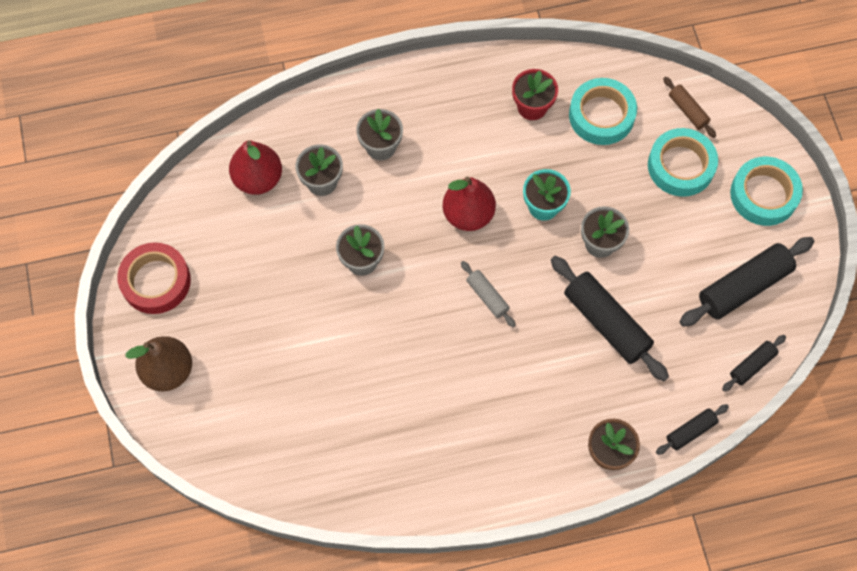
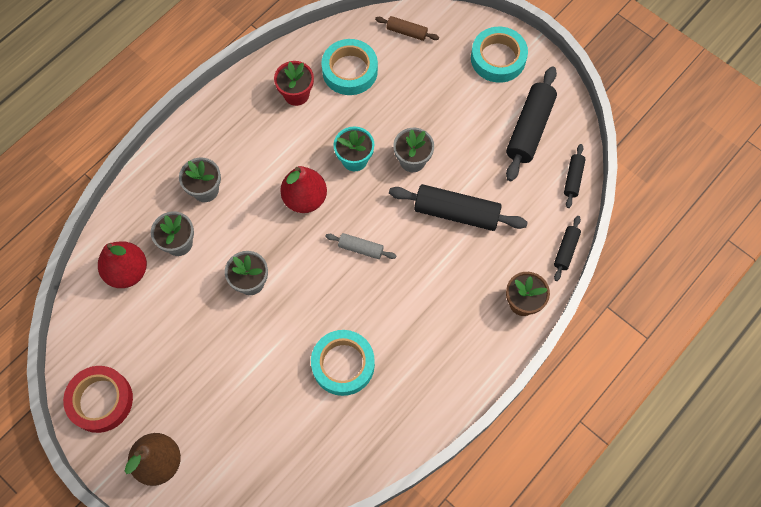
camera: 35 degrees left, 0 degrees up
turquoise tape [648,128,718,197] -> turquoise tape moved to [311,330,375,396]

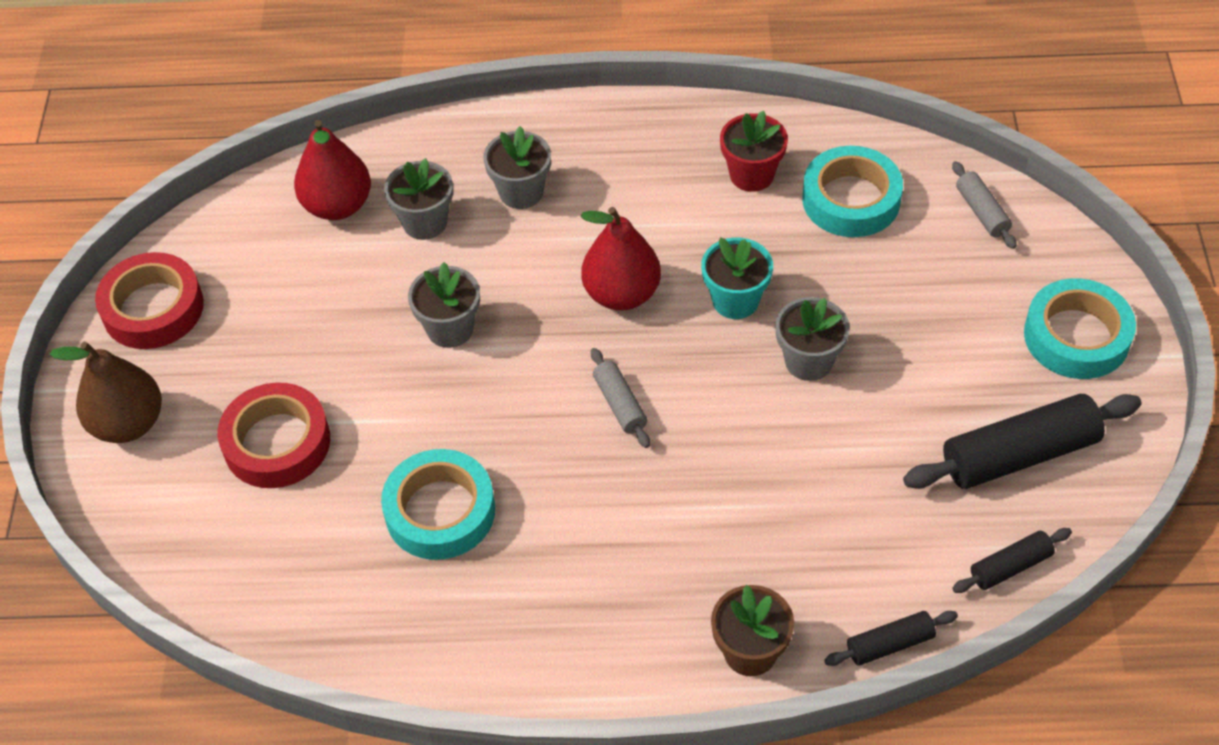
camera: 50 degrees right, 15 degrees down
brown rolling pin [375,16,439,41] -> grey rolling pin [952,161,1017,249]
black rolling pin [389,184,528,231] -> none
none -> red tape [218,383,330,488]

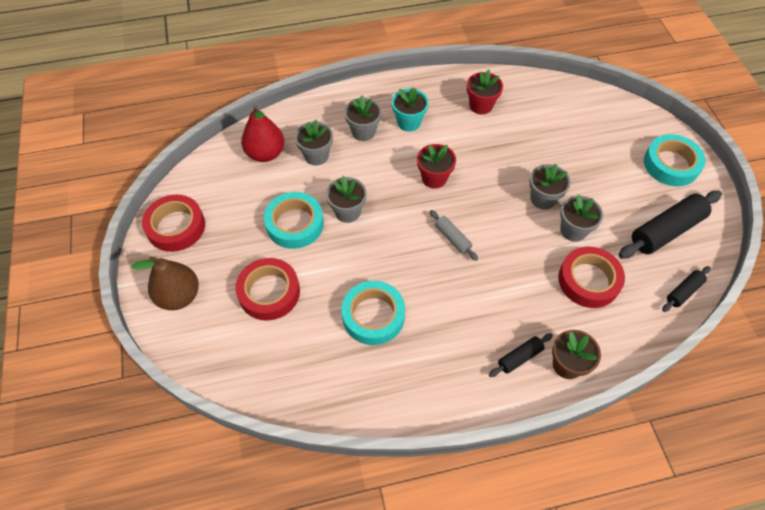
camera: 15 degrees left, 5 degrees up
red pear [580,207,661,311] -> red flower pot [417,144,456,189]
turquoise flower pot [701,237,773,319] -> turquoise flower pot moved to [392,88,429,132]
turquoise tape [802,146,903,237] -> turquoise tape moved to [264,192,324,249]
black rolling pin [824,611,958,666] -> black rolling pin moved to [489,333,553,377]
grey rolling pin [952,161,1017,249] -> none
none -> red tape [558,247,625,308]
none -> grey flower pot [560,194,603,242]

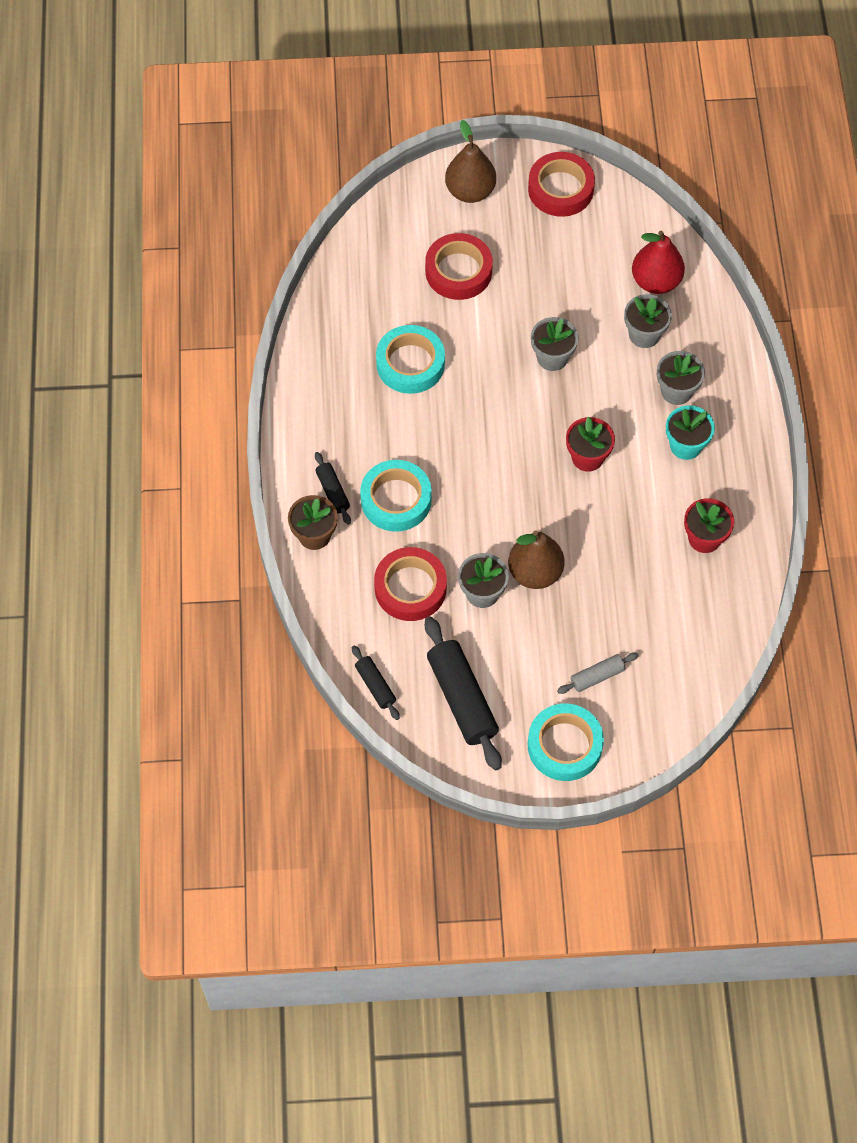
camera: 100 degrees right, 5 degrees up
turquoise tape [264,192,324,249] -> turquoise tape moved to [360,460,432,532]
grey rolling pin [430,210,478,261] -> grey rolling pin moved to [557,653,639,694]
grey flower pot [529,164,571,210] -> brown pear [508,530,565,589]

